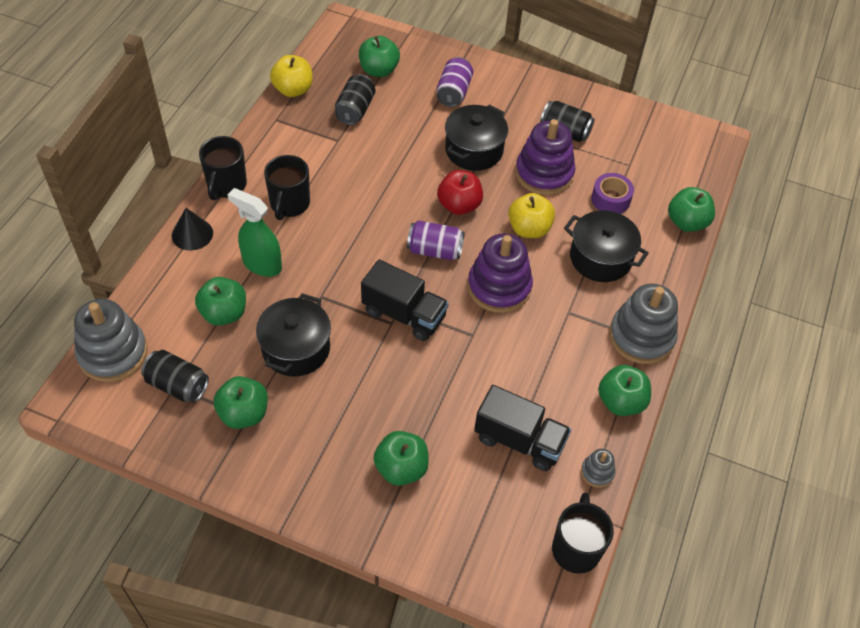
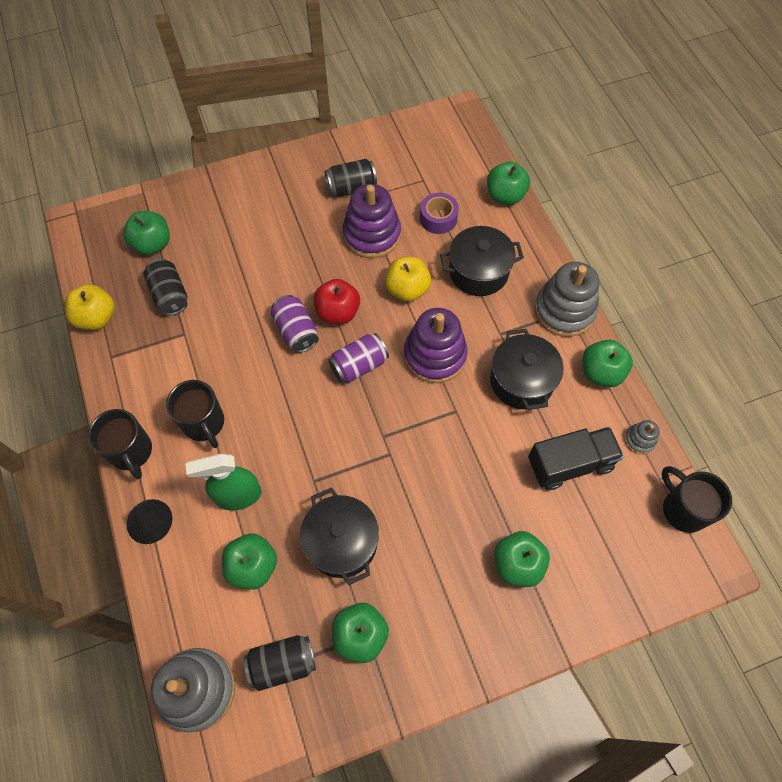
camera: 40 degrees left, 10 degrees up
black truck [361,259,449,341] -> none
purple can [436,57,473,107] -> purple can moved to [271,295,319,353]
black pot [445,105,508,171] -> black pot moved to [490,329,563,410]

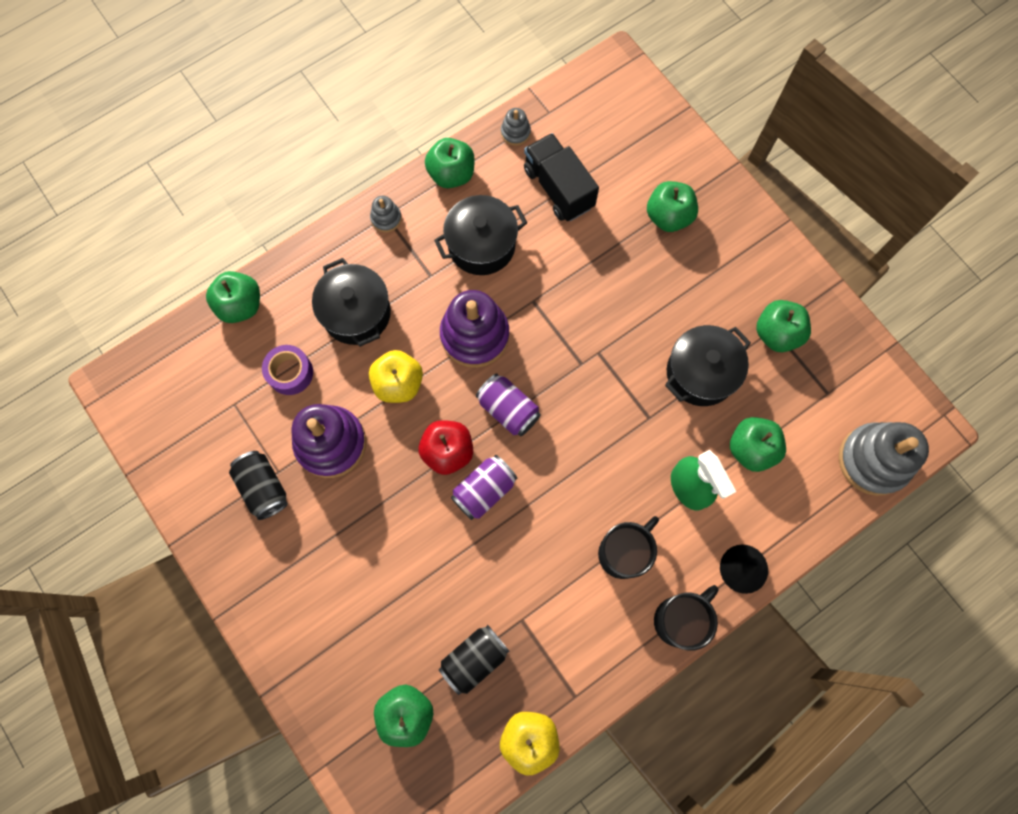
camera: 105 degrees left, 10 degrees up
black can [244,635,316,691] -> none
grey stacking toy [534,262,599,337] -> grey stacking toy [370,196,402,232], size x0.46
black mug [662,466,732,533] -> none

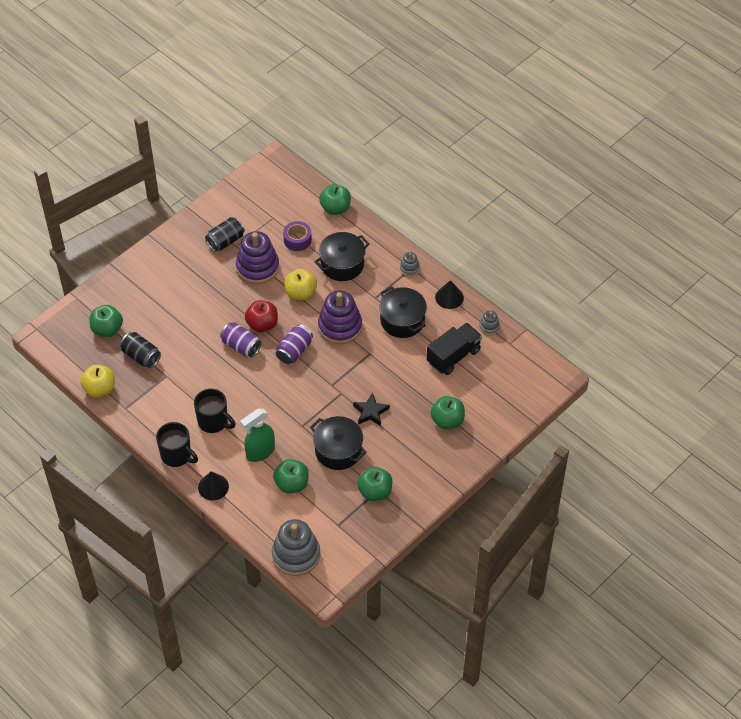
camera: 80 degrees right, 20 degrees down
green apple [425,138,475,188] -> black cone [435,280,464,309]
none -> black star [353,393,390,426]

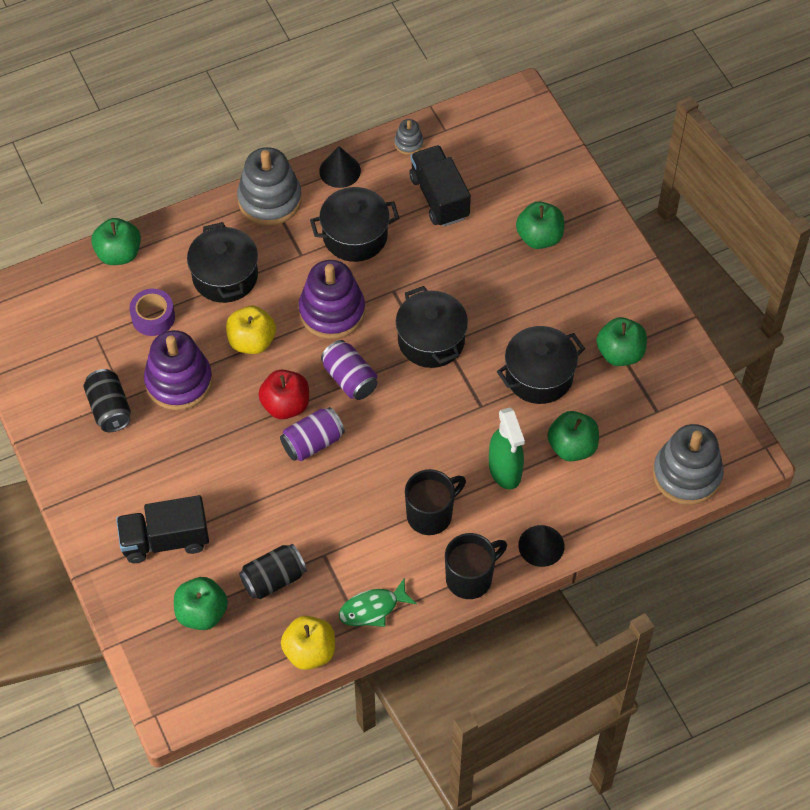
camera: 70 degrees left, 5 degrees up
black star [353,393,390,426] -> none
grey stacking toy [400,252,420,276] -> grey stacking toy [237,147,302,225], size x2.15
none -> black truck [116,495,209,563]
none -> green fish [339,579,417,627]
none -> black pot [396,286,468,368]

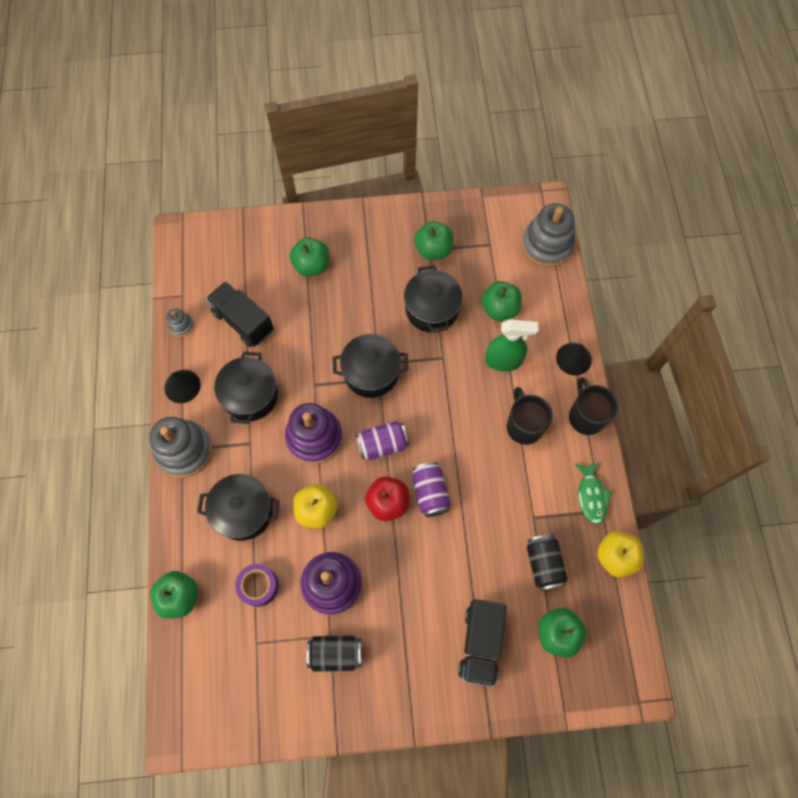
camera: 70 degrees left, 10 degrees up
black truck [409,145,471,227] -> black truck turned 45 degrees clockwise [206,281,274,347]

